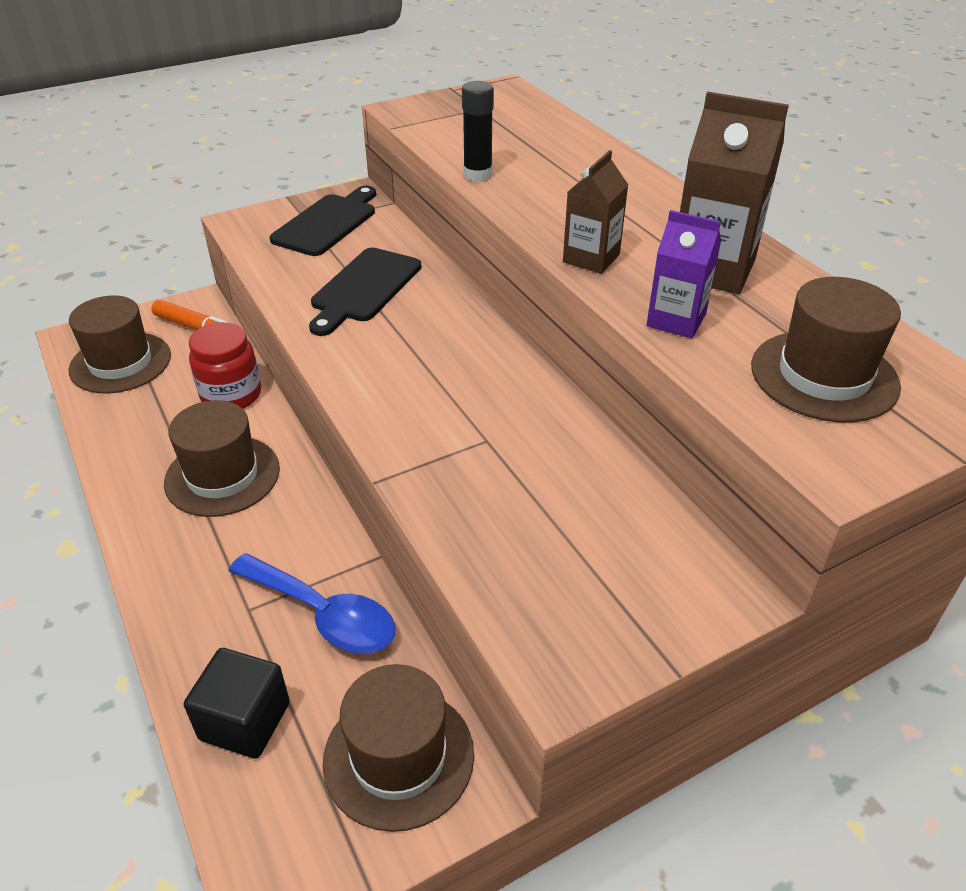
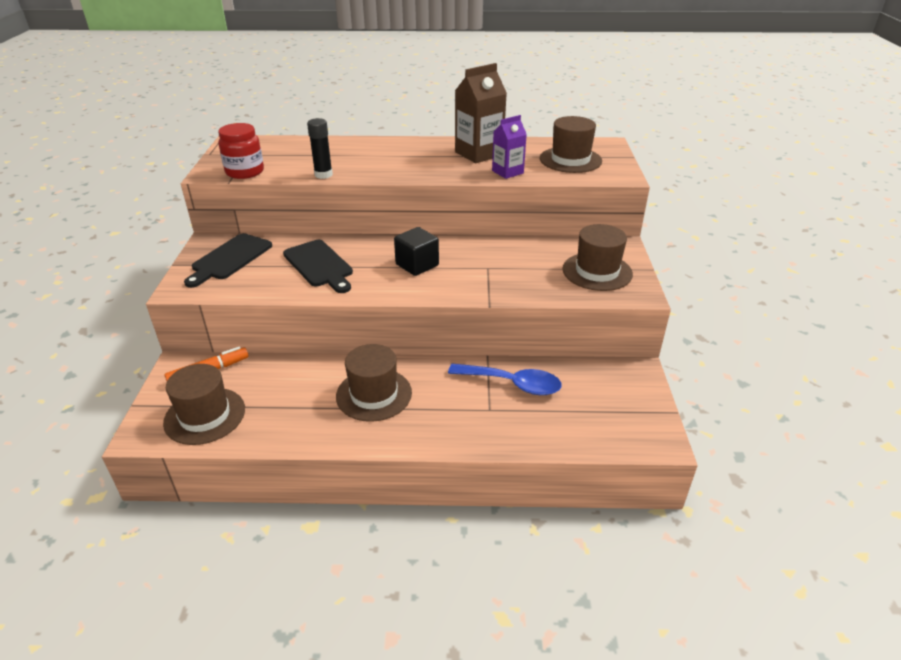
camera: 60 degrees left, 5 degrees down
black cube [184,648,290,759] -> black cube moved to [394,227,439,276]
red jar [189,322,261,409] -> red jar moved to [218,123,264,179]
blue spoon [228,553,396,654] -> blue spoon turned 45 degrees clockwise [448,363,562,395]
black cutting board [270,186,376,256] -> black cutting board turned 120 degrees counterclockwise [184,233,272,288]
brown hat [323,664,474,832] -> brown hat moved to [562,224,633,291]
brown carton [563,150,628,274] -> none

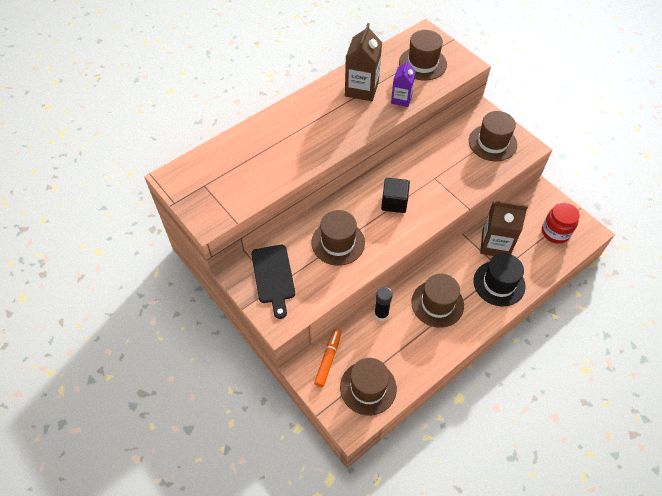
camera: 40 degrees left, 20 degrees up
red jar [218,123,264,179] -> red jar moved to [542,203,580,244]
black cutting board [283,240,353,293] -> brown hat [311,210,365,266]
black glue stick [307,118,333,179] -> black glue stick moved to [374,287,393,321]
blue spoon [448,363,562,395] -> brown carton [480,201,528,256]
none -> black hat [473,253,525,306]

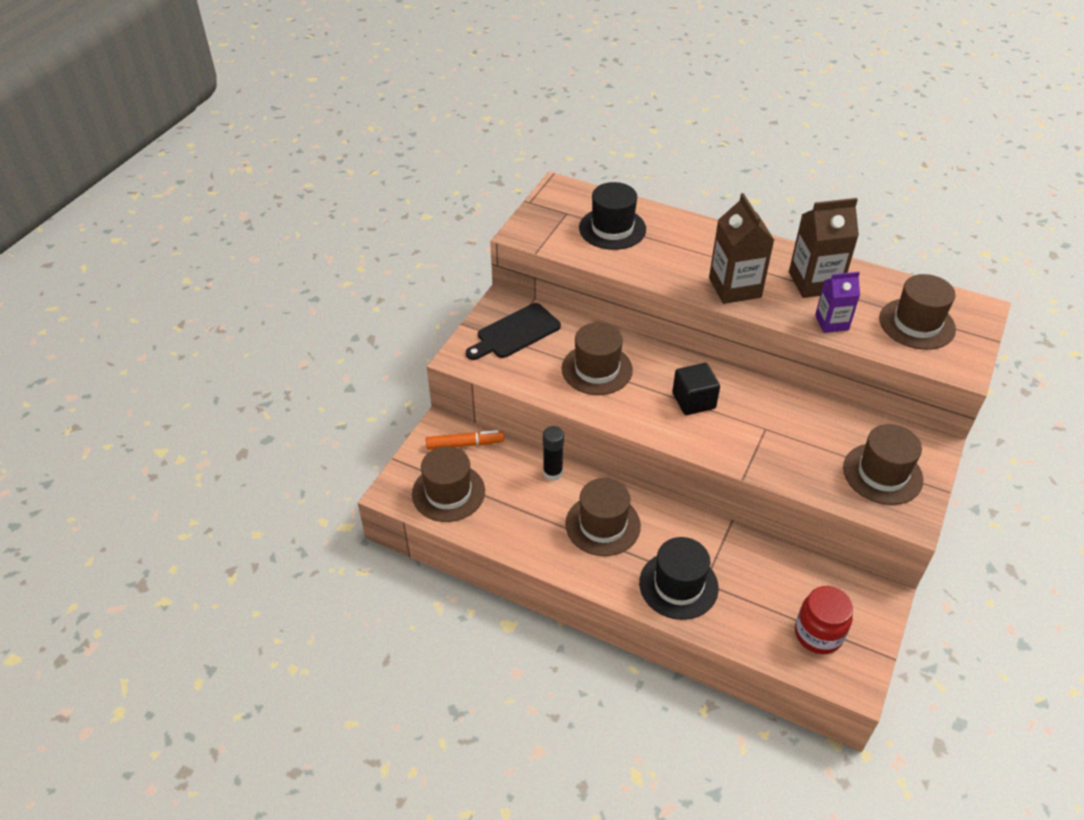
camera: 65 degrees right, 10 degrees down
brown carton [480,201,528,256] -> brown carton moved to [709,193,774,304]
none -> black hat [579,182,646,250]

